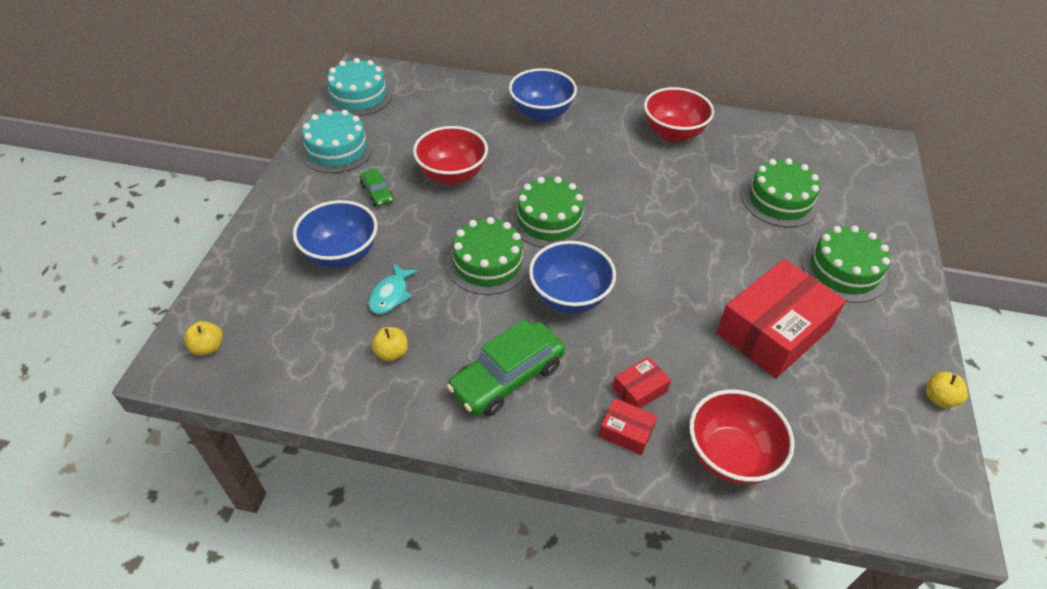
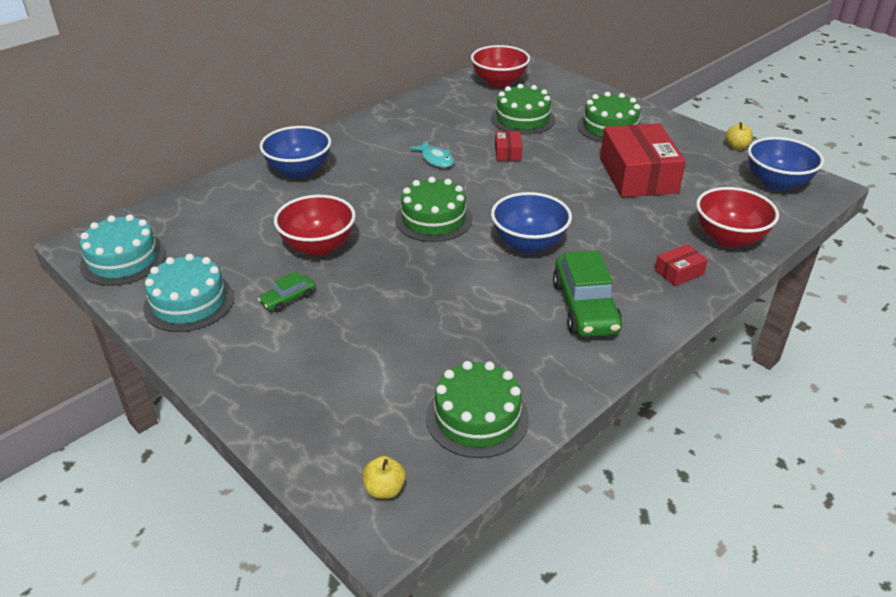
camera: 55 degrees left, 10 degrees down
blue bowl [293,200,378,268] -> blue bowl moved to [748,137,824,191]
green car [360,168,394,206] -> green car turned 135 degrees clockwise [258,271,316,312]
turquoise fish [368,263,418,314] -> turquoise fish moved to [410,141,454,167]
yellow apple [371,327,408,362] -> none
green cake [447,217,529,295] -> green cake moved to [426,361,529,458]
red box [613,357,671,408] -> red box moved to [495,131,522,161]
red bowl [644,87,714,142] -> red bowl moved to [471,45,530,88]

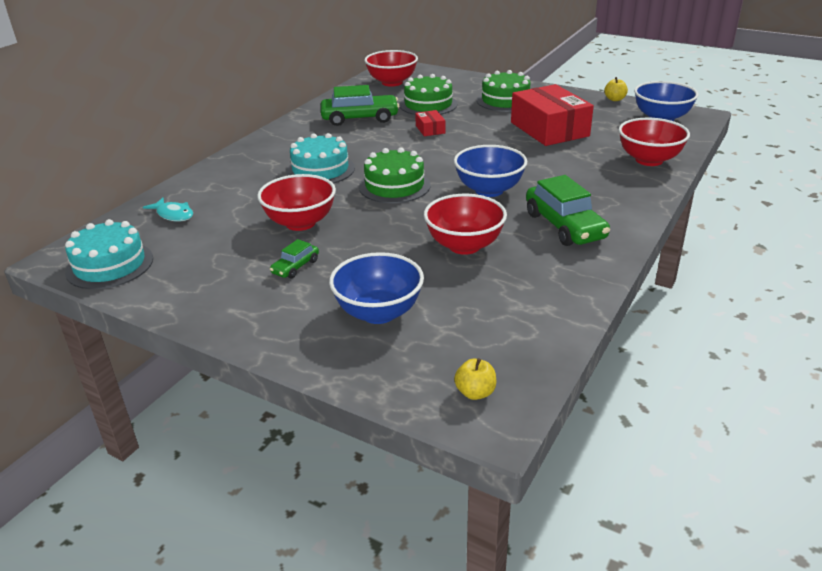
camera: 15 degrees left, 5 degrees down
turquoise cake [143,254,234,332] -> turquoise cake moved to [286,133,355,183]
blue bowl [260,126,331,179] -> blue bowl moved to [329,252,424,324]
turquoise fish [410,141,454,167] -> turquoise fish moved to [143,198,193,222]
green cake [426,361,529,458] -> none
red box [655,244,708,286] -> none
none -> green car [321,85,399,126]
none -> red bowl [424,194,507,255]

